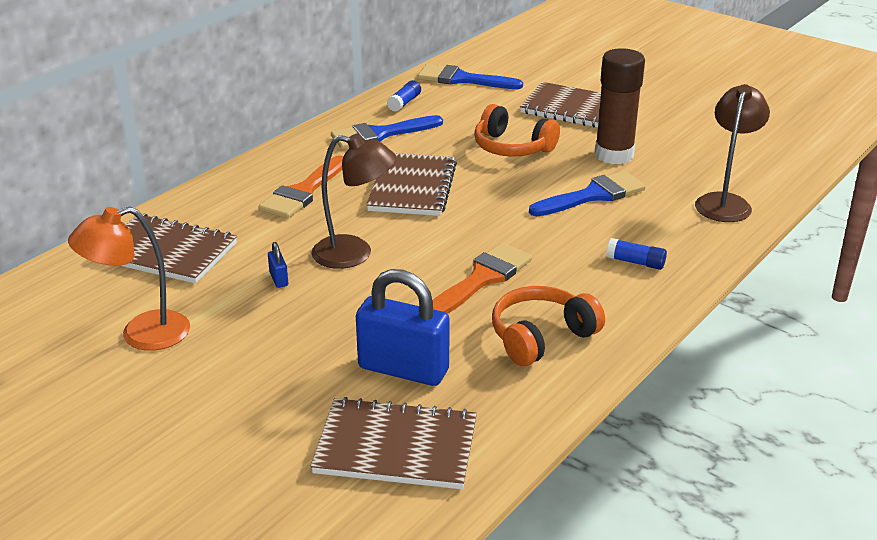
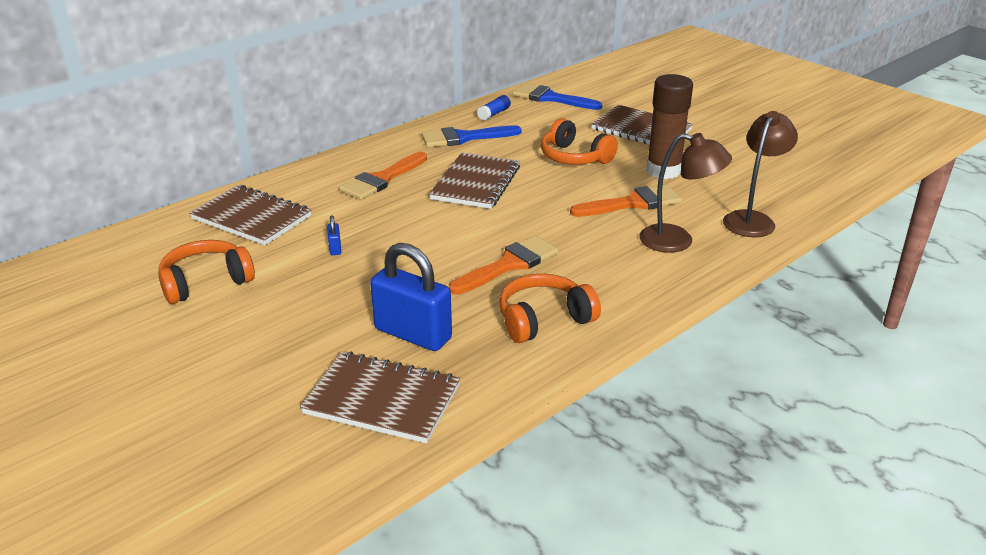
camera: 10 degrees right, 0 degrees up
orange lamp [68,207,190,351] -> orange headphones [158,240,255,304]
brown lamp [312,133,397,269] -> brown lamp moved to [639,133,732,253]
blue brush [529,171,646,216] -> orange brush [570,184,682,217]
blue glue stick [606,238,667,270] -> none

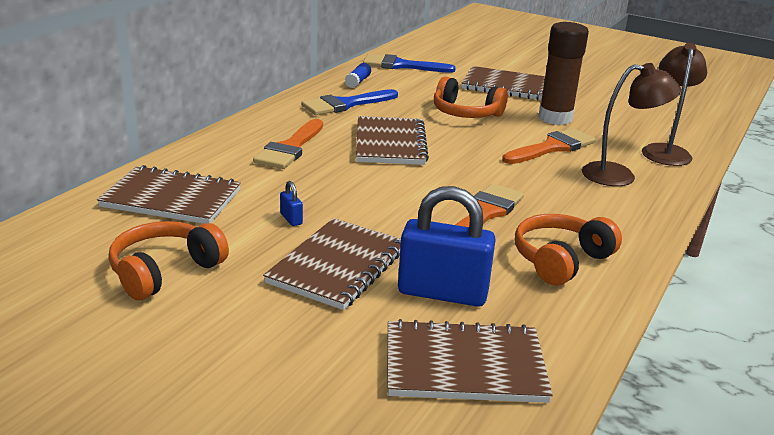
camera: 20 degrees left, 5 degrees down
none -> brown notebook [263,218,401,310]

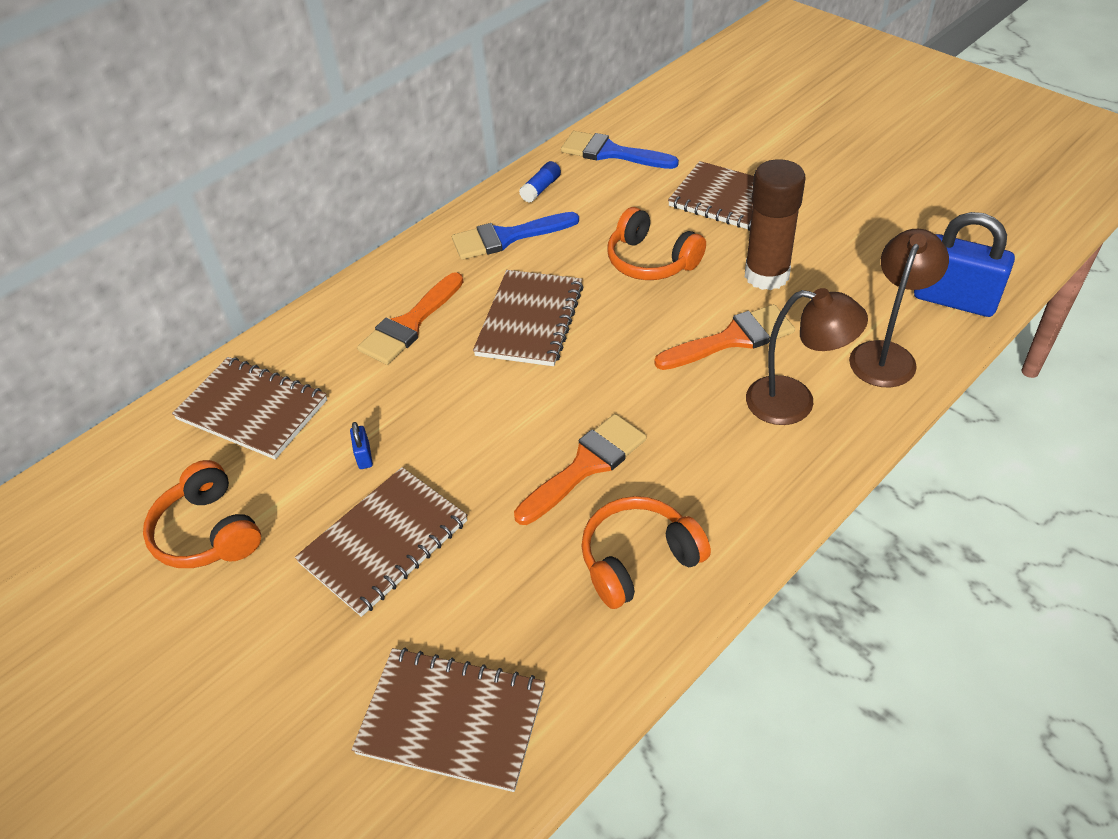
camera: 20 degrees right, 20 degrees up
orange headphones [108,221,229,300] -> orange headphones turned 90 degrees counterclockwise [143,460,261,568]
blue padlock [398,186,496,307] -> blue padlock moved to [914,212,1015,317]

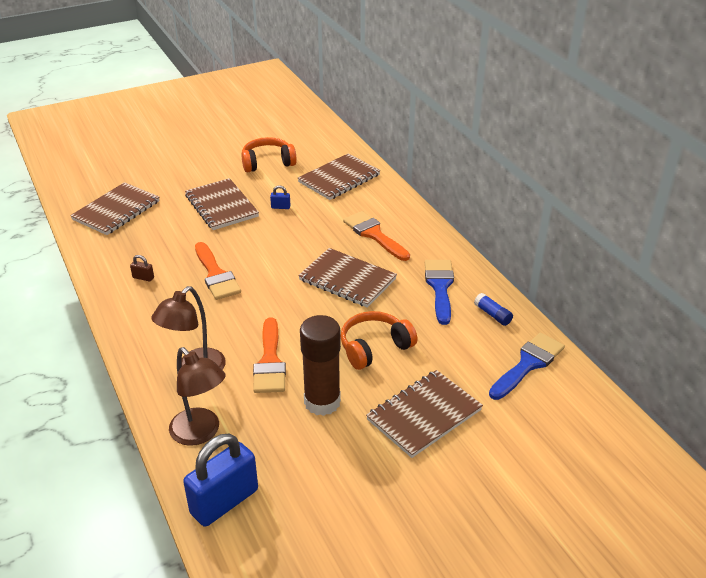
camera: 105 degrees right, 10 degrees down
orange headphones [581,496,711,609] -> brown padlock [130,255,154,282]

